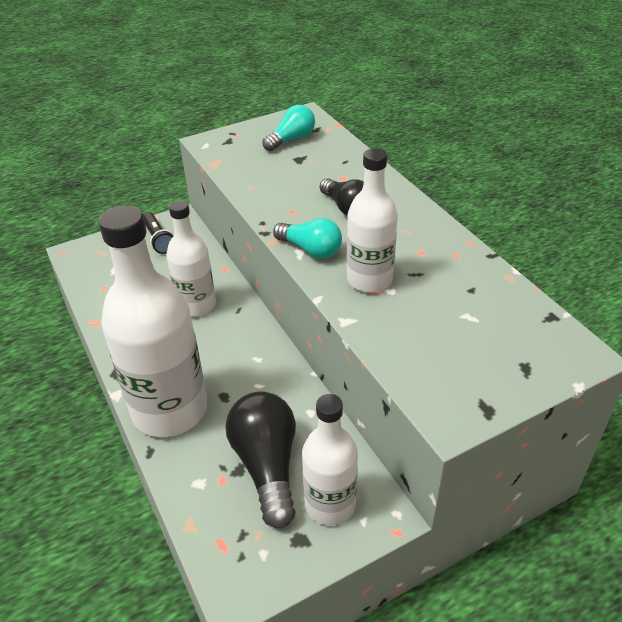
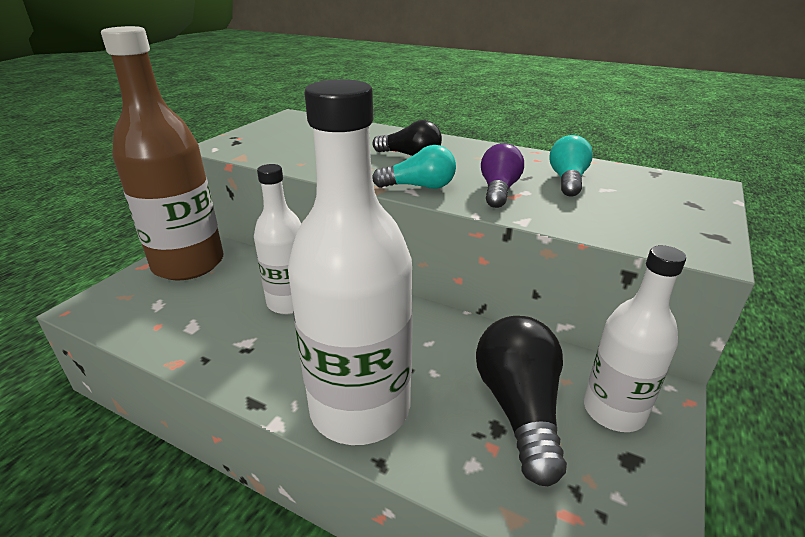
camera: 35 degrees left, 10 degrees down
black flashlight [143,212,174,254] -> brown bottle [101,26,223,280]
black light bulb [225,391,296,528] -> black light bulb turned 45 degrees clockwise [476,316,567,486]
turquoise light bulb [262,105,315,151] -> turquoise light bulb moved to [549,135,593,197]
white bottle [347,148,398,293] -> purple light bulb [481,143,524,208]

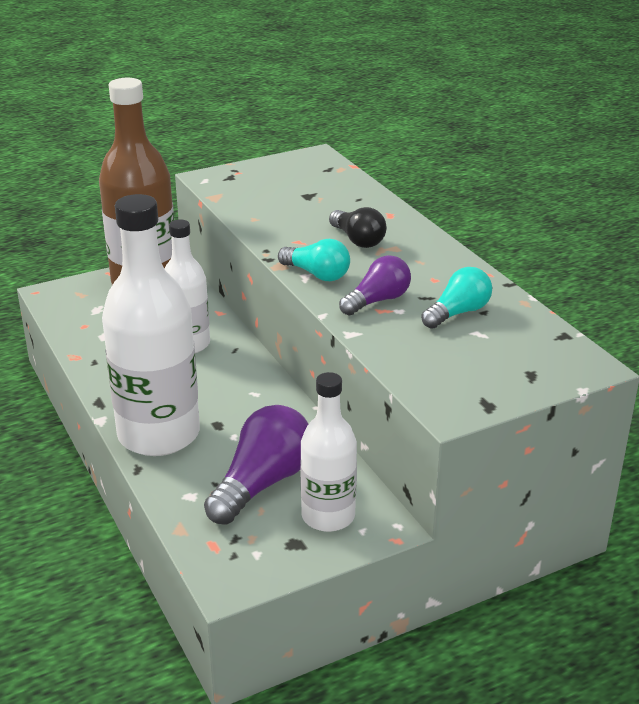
camera: 35 degrees right, 0 degrees up
black light bulb [476,316,567,486] -> purple light bulb [204,405,308,525]

